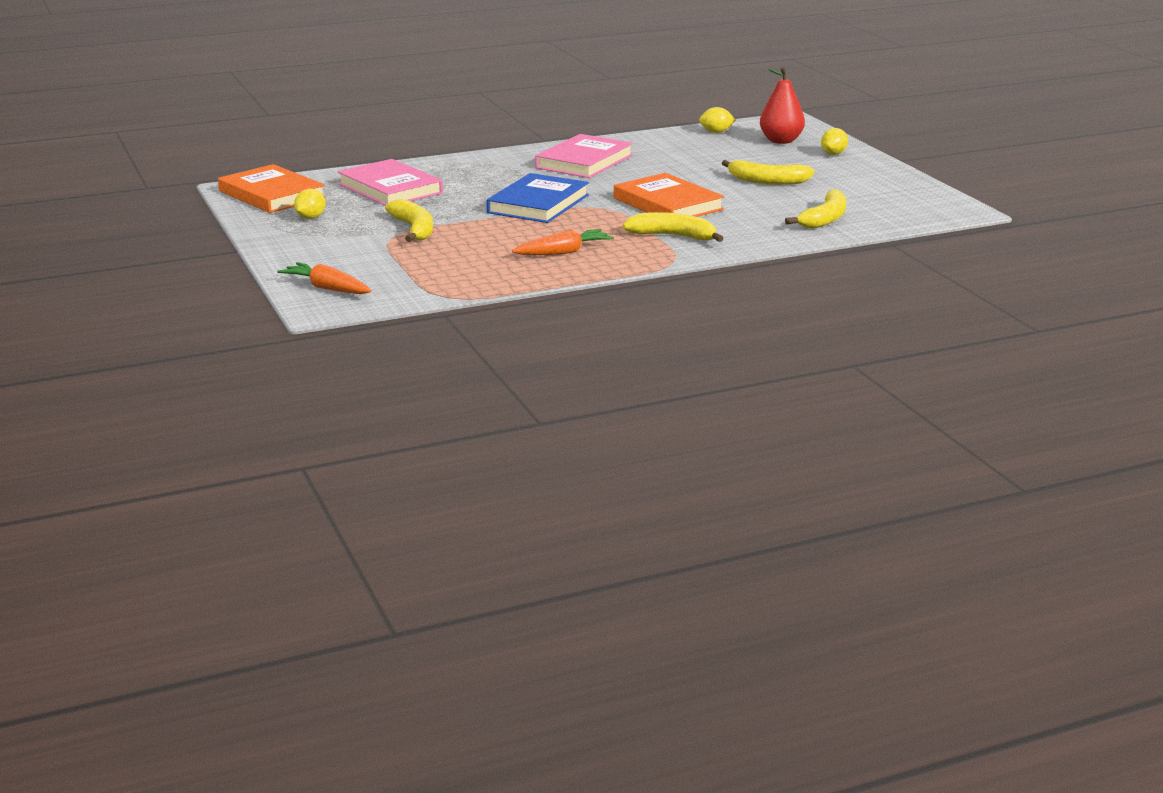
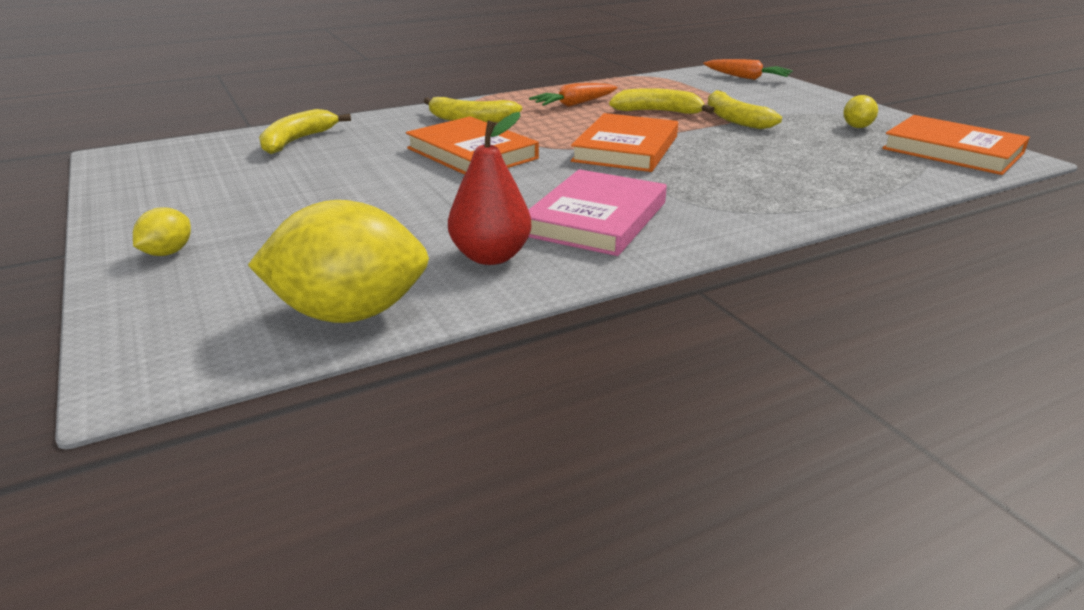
camera: 175 degrees right, 5 degrees up
pink book [338,159,443,206] -> none
blue book [487,173,589,223] -> orange book [571,113,678,172]
yellow lemon [699,107,736,133] -> yellow lemon [248,200,429,323], size x2.19
yellow banana [722,160,815,185] -> yellow banana moved to [609,88,715,114]
red pear [760,67,805,144] -> red pear moved to [448,112,531,265]

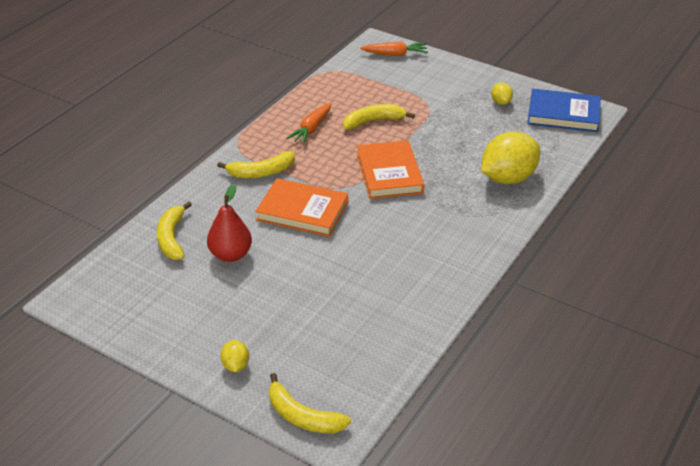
camera: 30 degrees left, 10 degrees up
yellow lemon [248,200,429,323] -> yellow lemon moved to [481,132,540,184]
red pear [448,112,531,265] -> red pear moved to [207,184,252,262]
pink book [528,169,667,256] -> none
yellow banana [707,90,782,129] -> yellow banana moved to [269,373,351,434]
orange book [882,115,1030,175] -> blue book [527,89,601,132]

